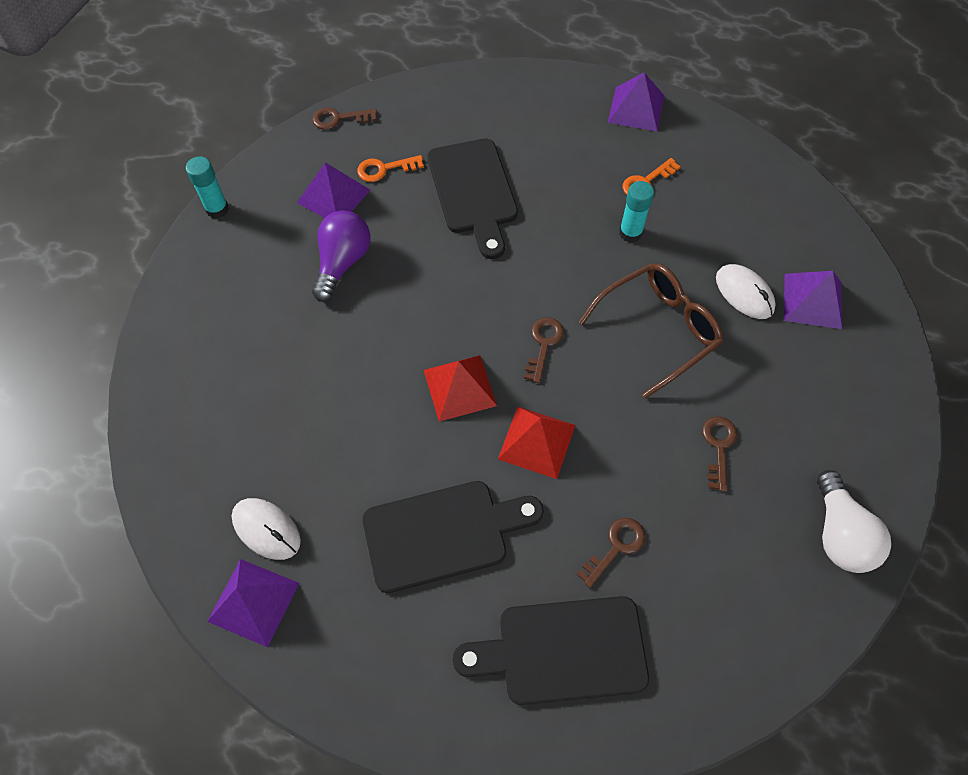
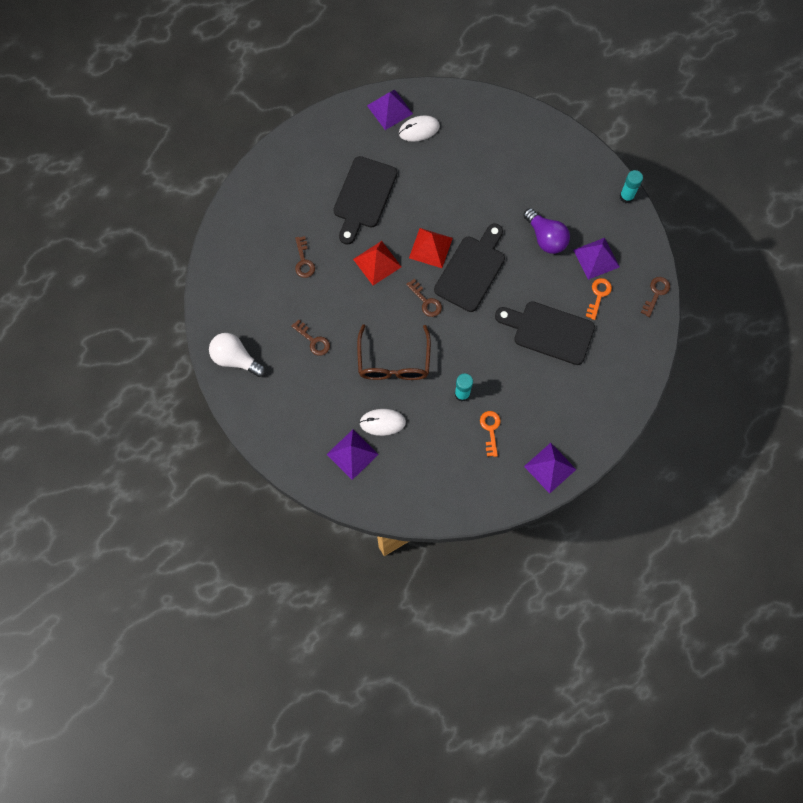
camera: 125 degrees right, 10 degrees up
black cutting board [453,596,649,705] -> black cutting board moved to [434,223,505,312]

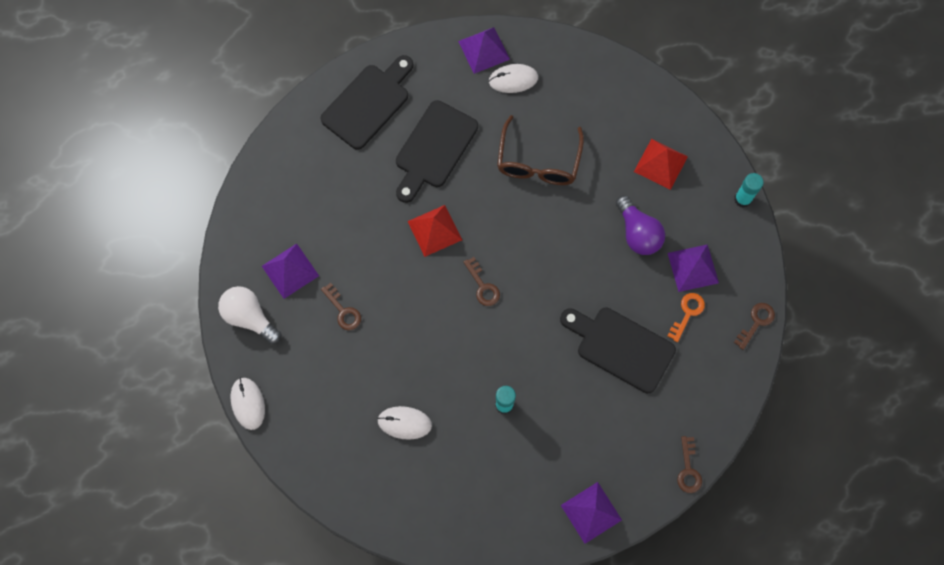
camera: 10 degrees right, 0 degrees up
brown key [295,236,315,278] -> brown key moved to [677,436,702,493]
purple pyramid [327,430,379,480] -> purple pyramid moved to [262,244,319,299]
brown glasses [357,325,431,380] -> brown glasses moved to [497,115,584,185]
red pyramid [409,228,453,268] -> red pyramid moved to [634,139,688,190]
black cutting board [434,223,505,312] -> black cutting board moved to [320,55,413,150]
orange key [480,411,501,457] -> none
none -> white mouse [231,377,265,430]

